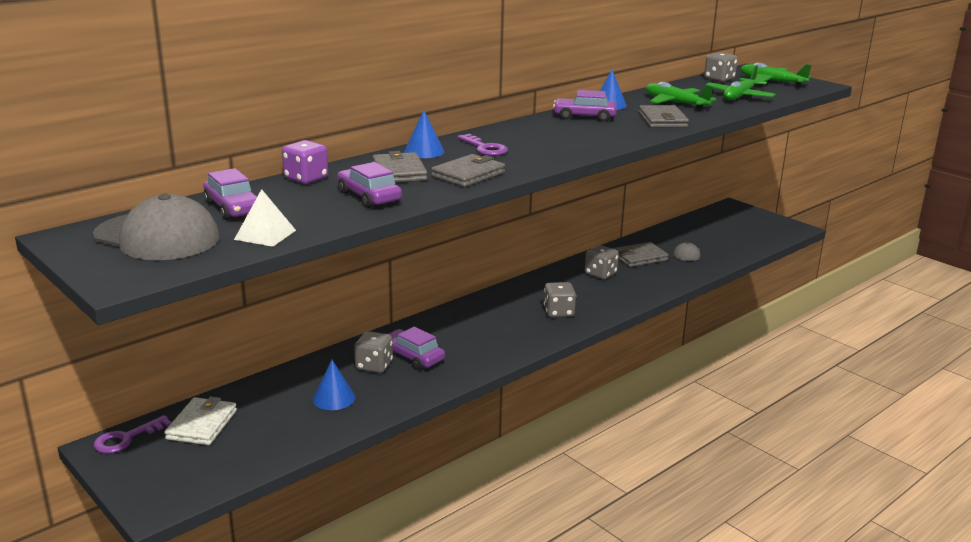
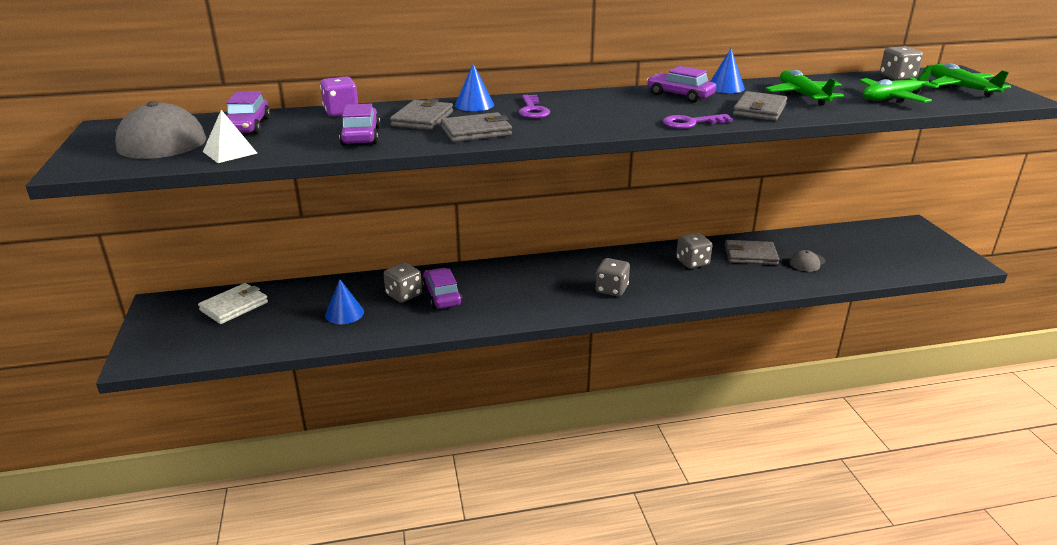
camera: 30 degrees right, 5 degrees up
purple key [93,415,172,454] -> purple key moved to [663,114,733,129]

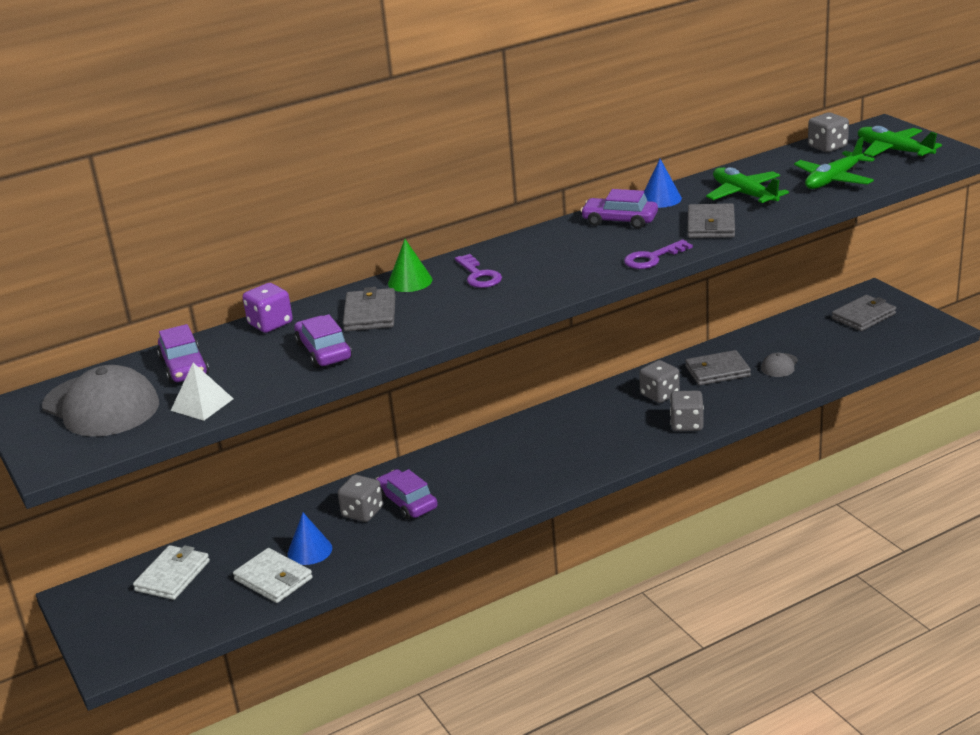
camera: 15 degrees left, 0 degrees up
grey wallet [441,112,512,142] -> grey wallet moved to [832,295,896,331]
blue cone [455,63,494,111] -> green cone [388,239,433,292]
grey dice [596,258,630,297] -> grey dice moved to [670,390,704,431]
none -> white wallet [233,548,313,603]

